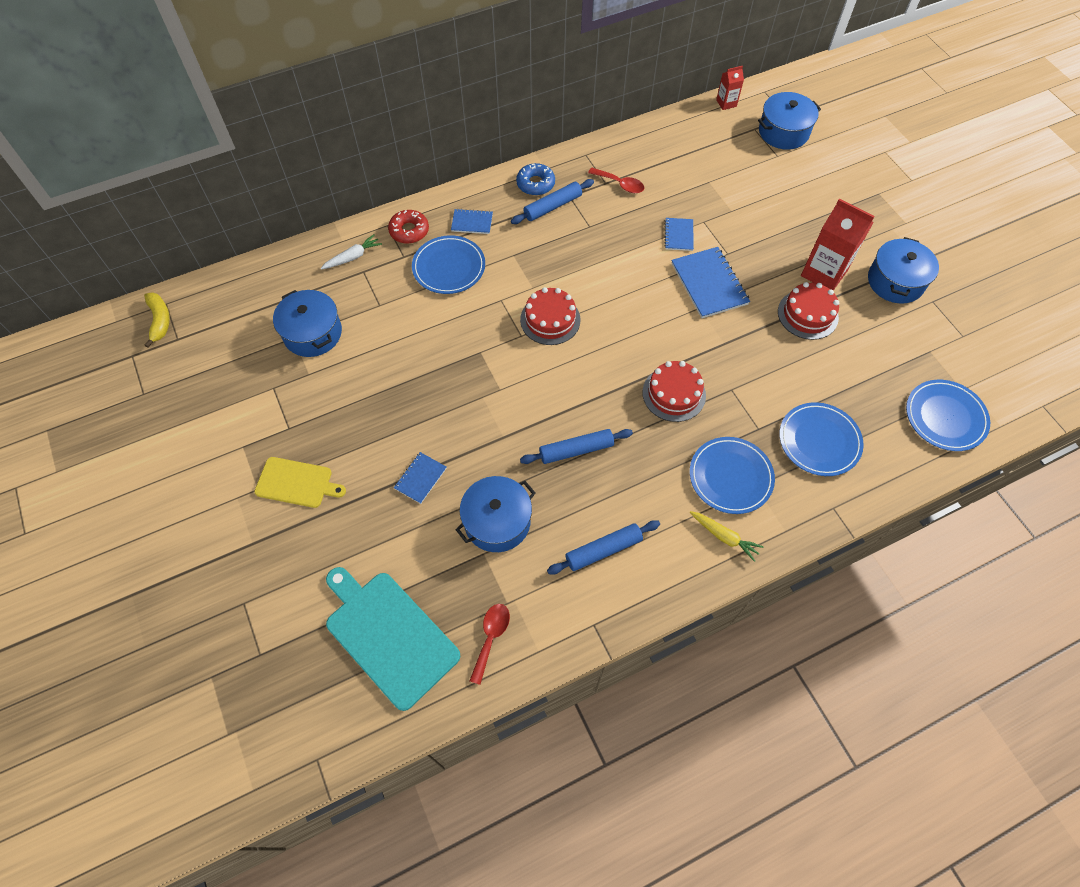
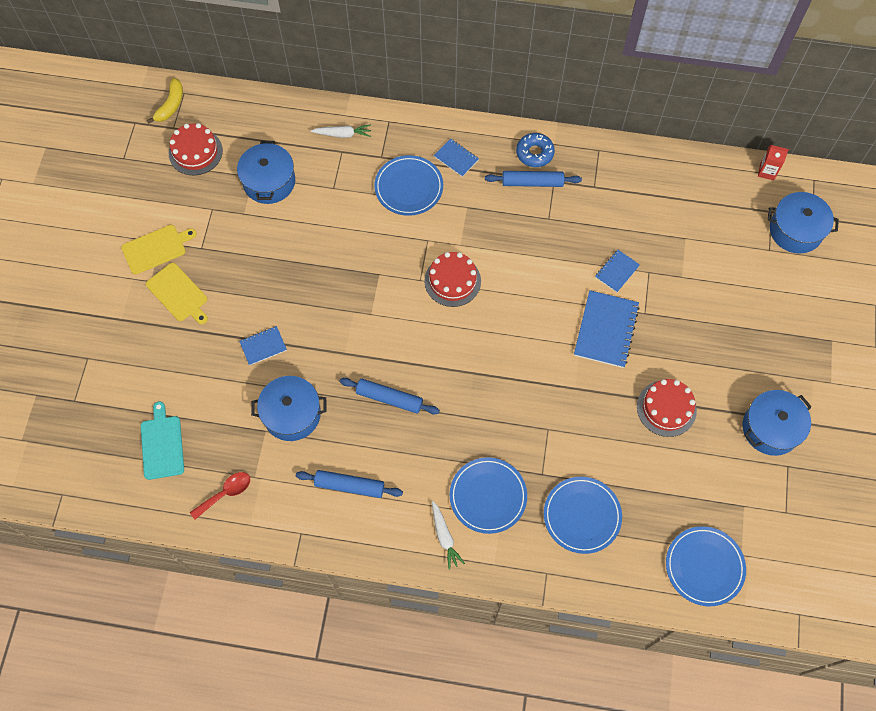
camera: 35 degrees right, 5 degrees up
turquoise cutting board [326,567,460,711] -> turquoise cutting board [141,402,184,480], size x0.60
red donut [388,210,429,244] -> none
red spoon [588,168,644,193] -> none
red cake [642,361,706,422] -> red cake moved to [169,123,223,175]
yellow carrot [690,511,763,562] -> white carrot [432,501,465,570]
red carton [801,198,875,290] -> none
none -> yellow cutting board [121,225,197,274]

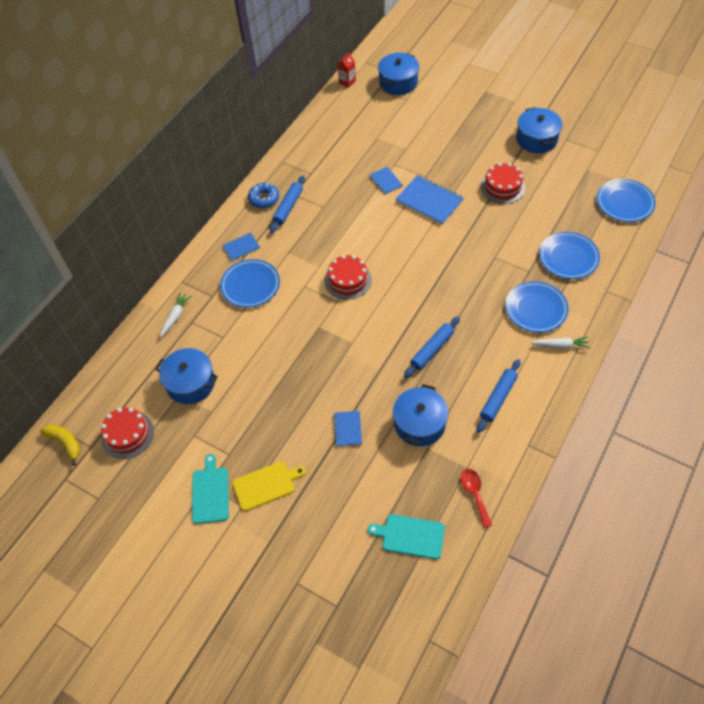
camera: 65 degrees left, 10 degrees down
yellow cutting board [121,225,197,274] -> turquoise cutting board [192,454,229,524]

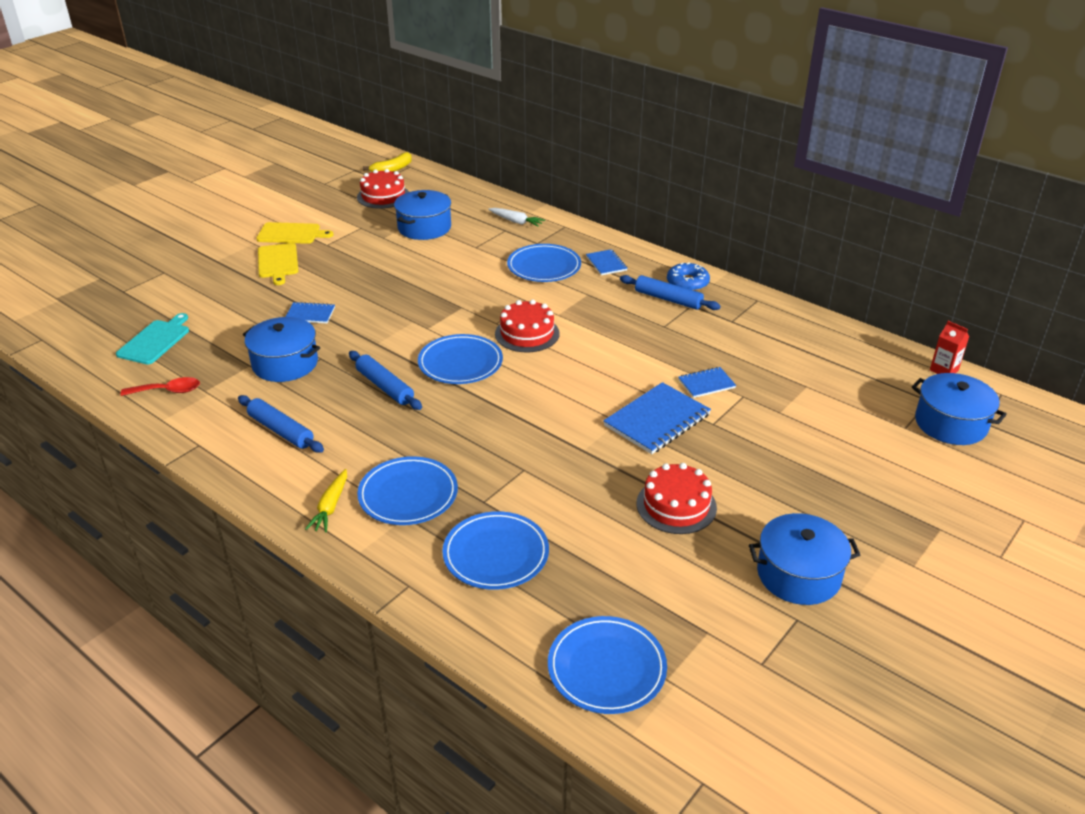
camera: 95 degrees right, 20 degrees down
turquoise cutting board [192,454,229,524] -> yellow cutting board [256,222,333,244]
white carrot [531,336,590,349] -> yellow carrot [305,469,347,532]
none -> blue plate [418,334,503,384]

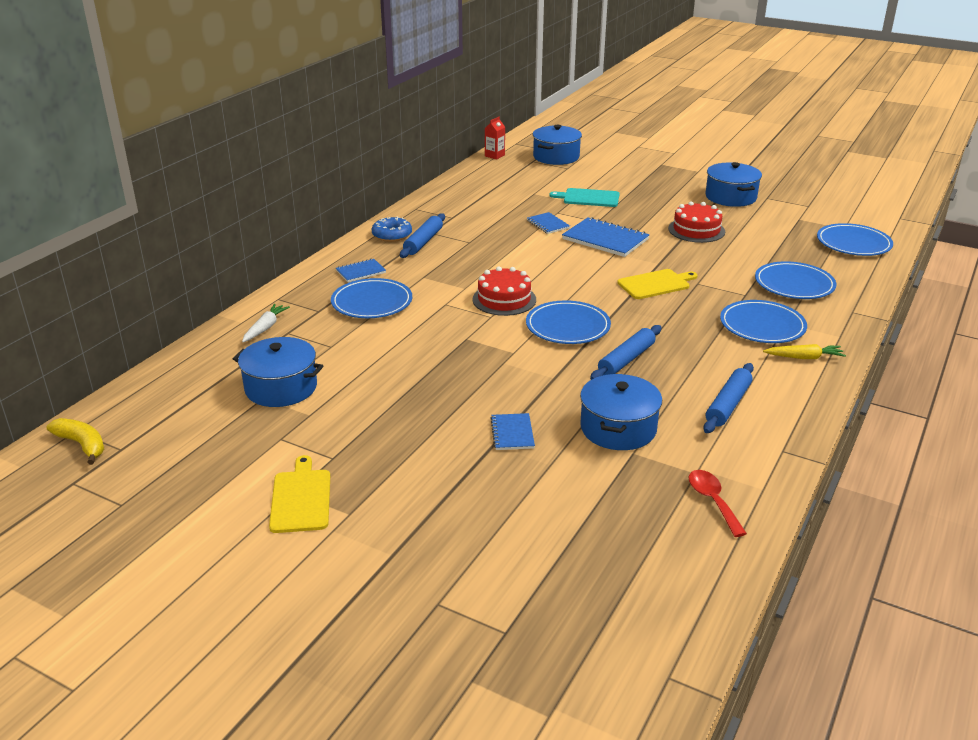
camera: 100 degrees left, 5 degrees down
turquoise cutting board [116,313,189,364] -> turquoise cutting board moved to [549,188,620,207]
yellow cutting board [258,243,298,285] -> yellow cutting board moved to [617,269,697,299]
red cake [357,169,409,209] -> none

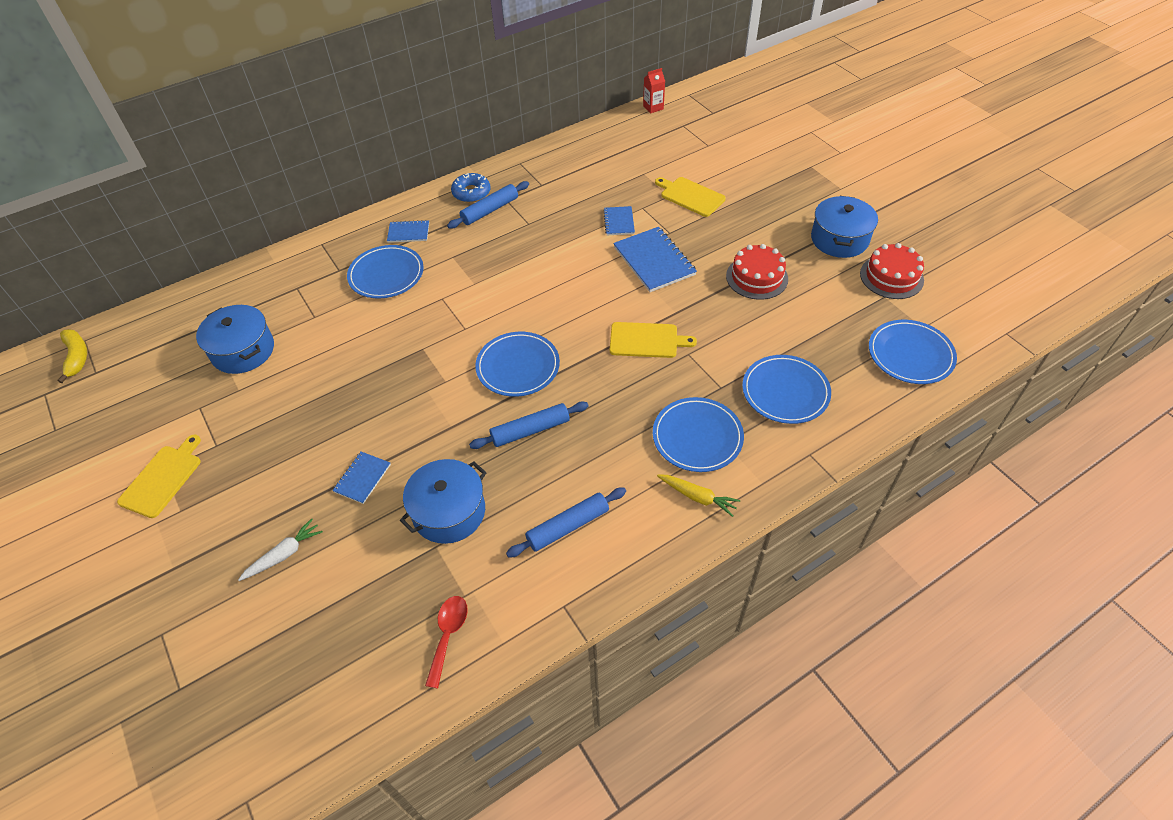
camera: 30 degrees right, 20 degrees up
white carrot [242,304,290,342] -> white carrot moved to [238,519,323,581]
red cake [472,266,536,316] -> red cake moved to [860,243,924,299]
blue pot [533,125,582,165] -> none
turquoise cutting board [549,188,620,207] -> yellow cutting board [655,177,726,217]

